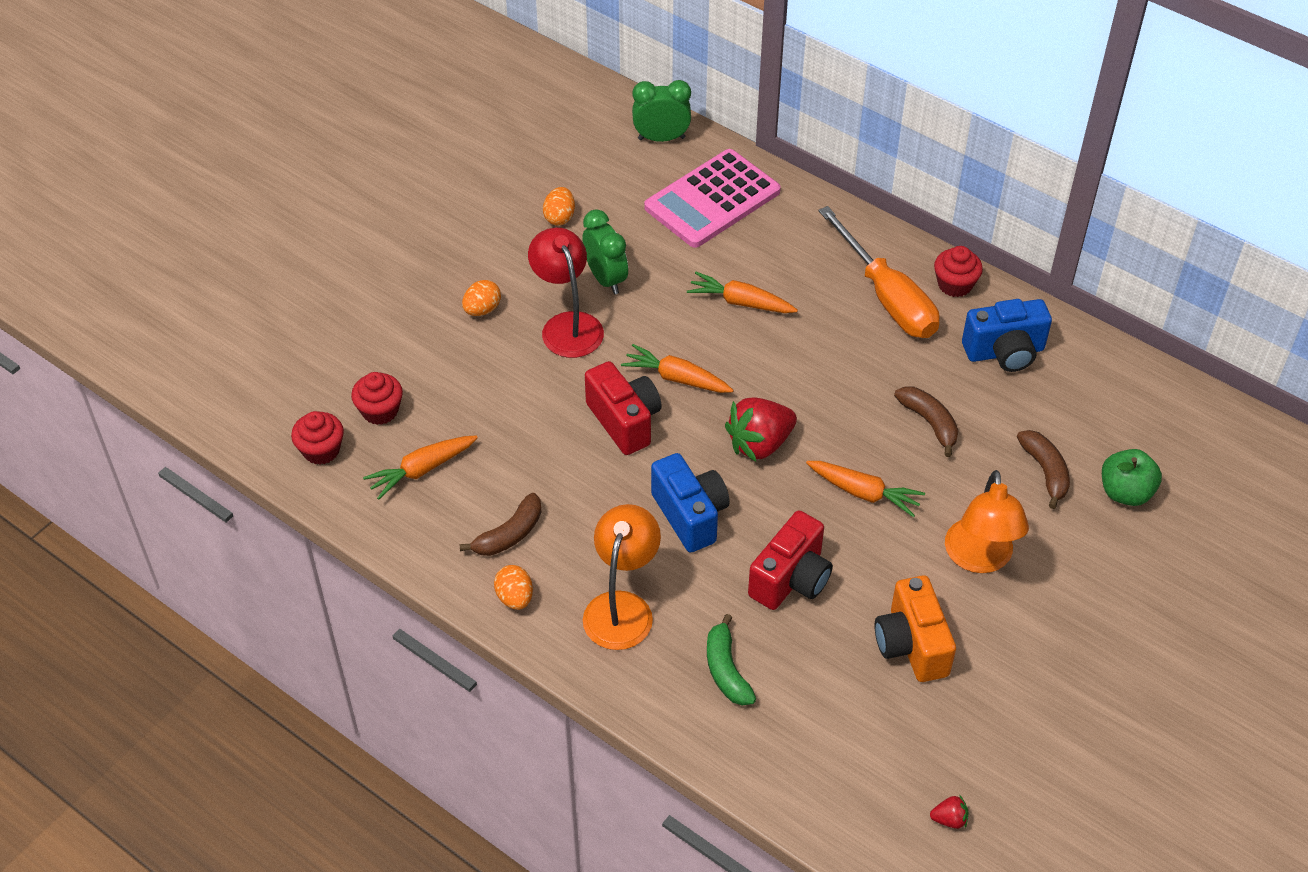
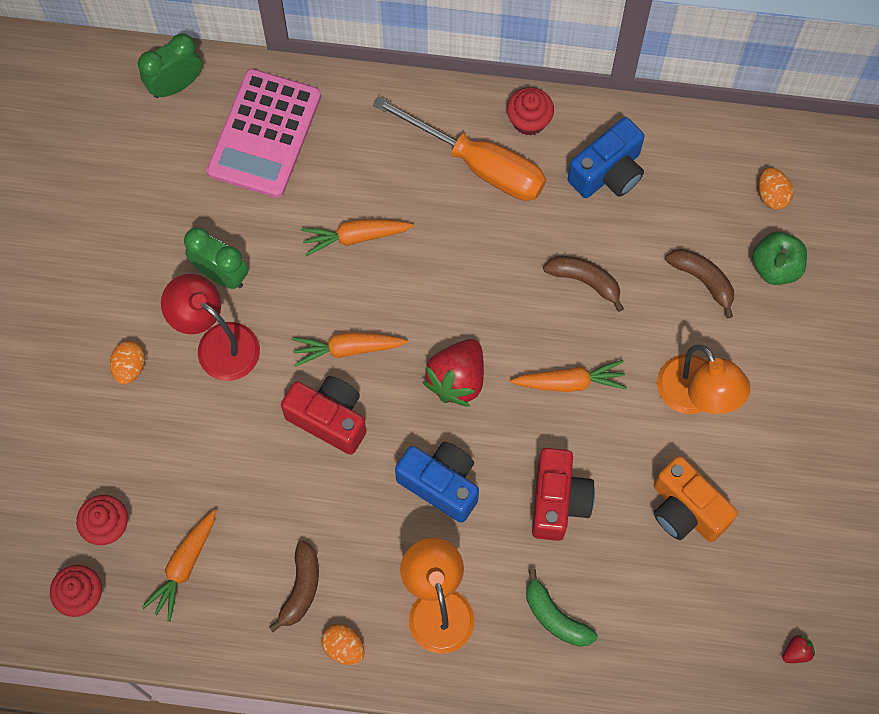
camera: 30 degrees left, 20 degrees up
orange egg [543,187,575,225] -> orange egg moved to [759,167,793,210]

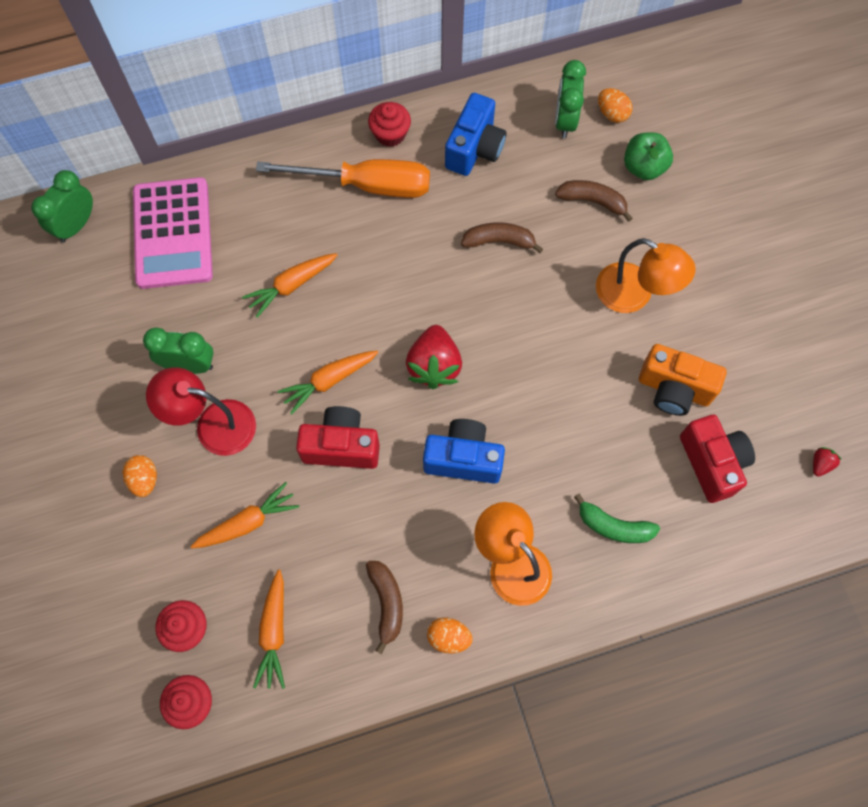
camera: 25 degrees left, 0 degrees up
orange carrot [510,360,627,392] -> orange carrot moved to [190,482,299,549]
red camera [532,448,595,541] -> red camera moved to [680,415,755,503]
none -> green clock [555,60,586,139]

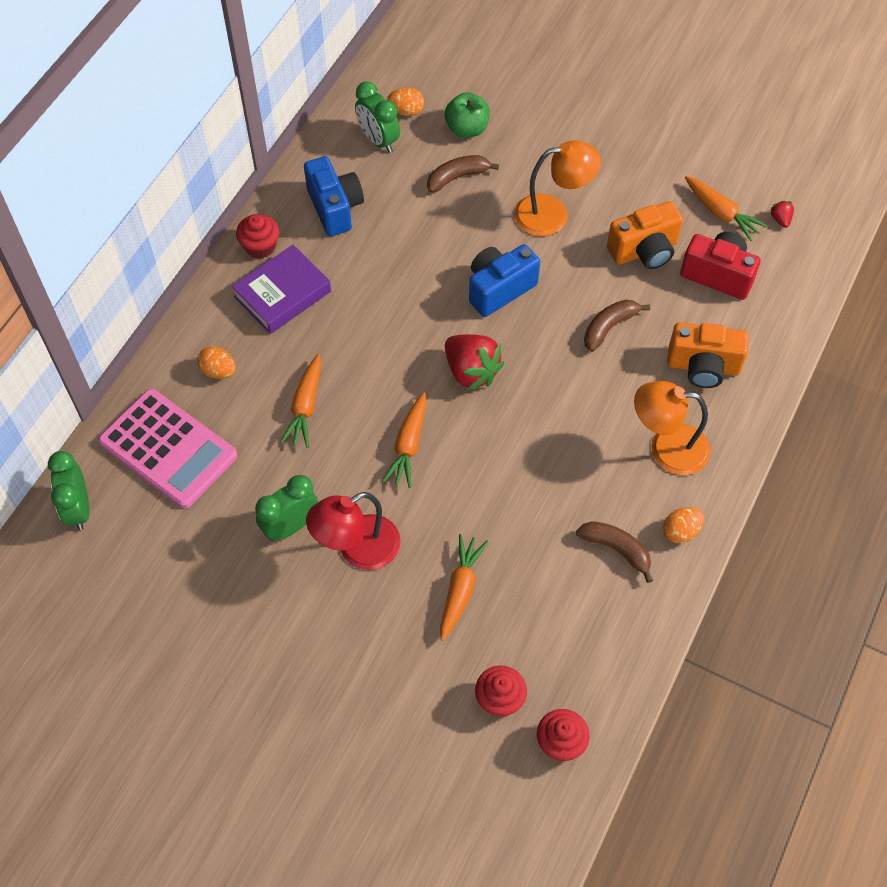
camera: 45 degrees left, 10 degrees down
orange egg [123,455,157,497] -> orange egg moved to [197,346,236,379]
orange carrot [253,570,285,689] -> orange carrot moved to [685,176,767,241]
orange screwdriver [256,159,430,198] -> purple book [232,245,331,334]
red camera [296,406,380,469] -> none
blue camera [423,419,505,484] -> blue camera moved to [469,244,540,317]
brown banana [461,222,543,253] -> brown banana moved to [584,300,650,352]
green banana [574,493,660,543] -> orange camera [667,322,749,388]

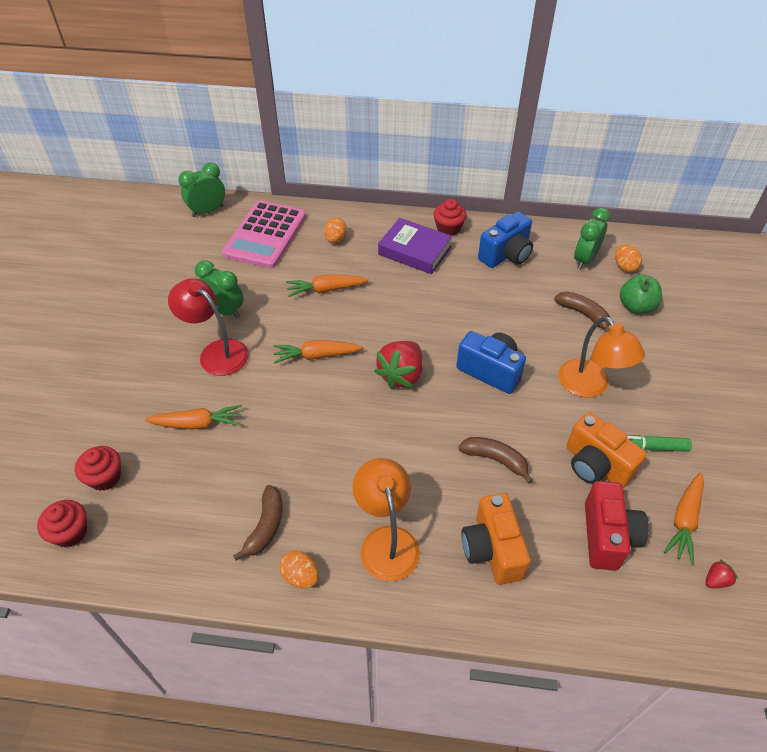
camera: 70 degrees right, 10 degrees down
none -> green marker [627,435,692,452]

